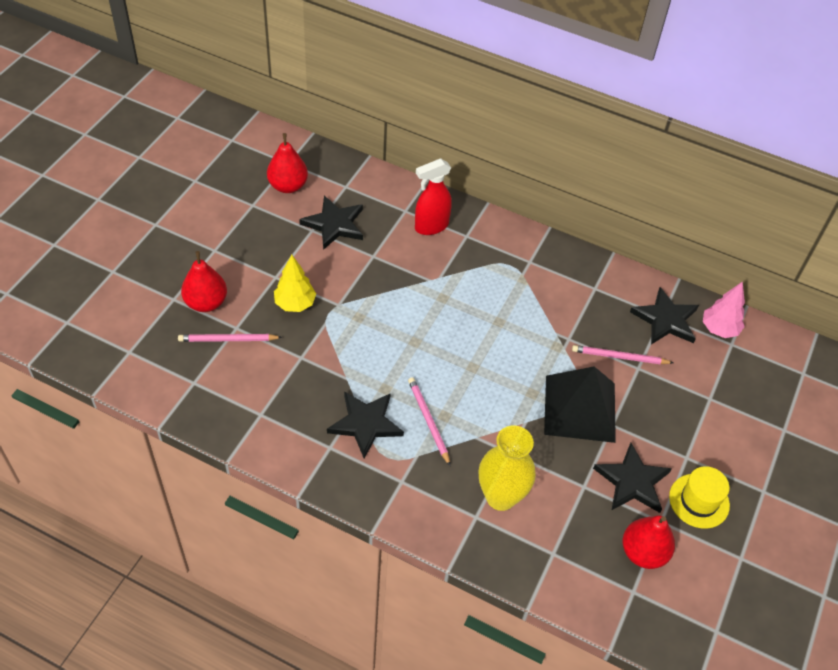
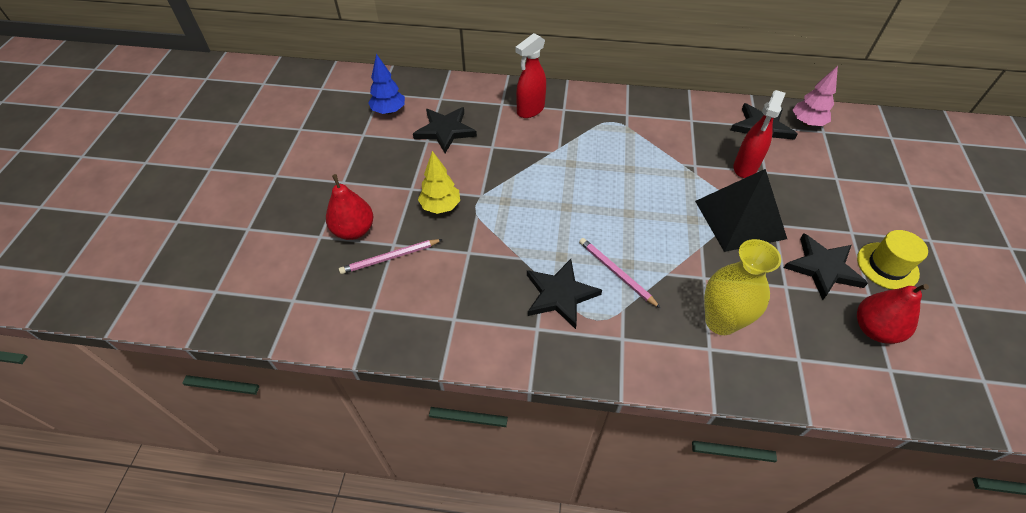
camera: 15 degrees left, 0 degrees up
red pear [267,133,308,193] -> blue tree [368,54,405,114]
pink pencil [572,345,673,364] -> red spray bottle [734,90,786,178]

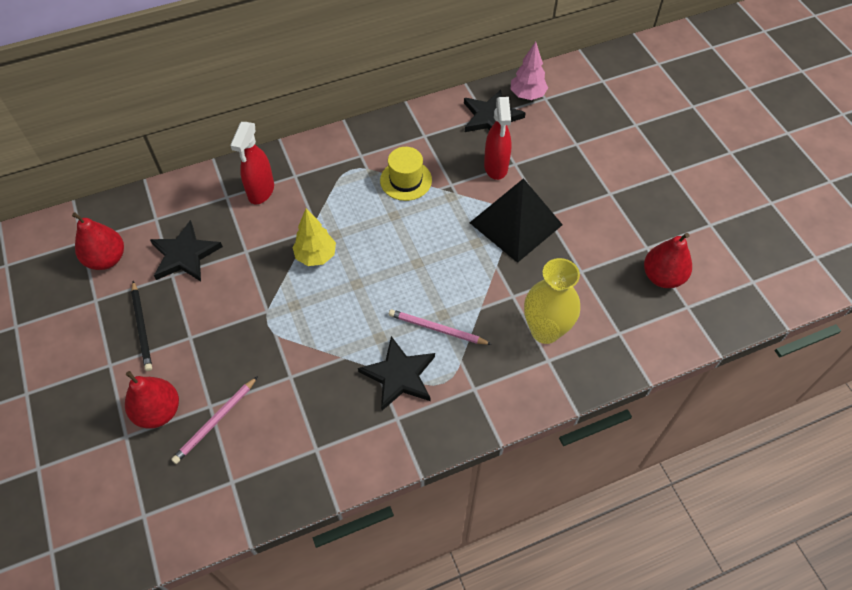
camera: 30 degrees left, 5 degrees up
blue tree [368,54,405,114] -> red pear [72,212,124,270]
yellow tree [418,151,460,214] -> yellow tree moved to [292,209,336,266]
black star [784,233,868,300] -> none
yellow hat [857,230,928,290] -> yellow hat moved to [380,147,432,201]
none -> black pencil [131,281,152,371]

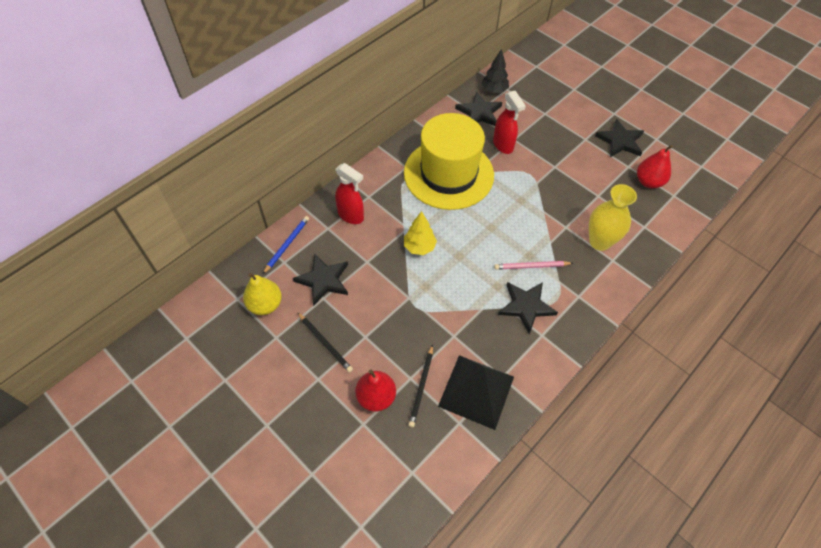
camera: 25 degrees left, 0 degrees up
red pear [72,212,124,270] -> yellow pear [243,273,282,315]
pink pencil [171,376,258,464] -> black pencil [408,344,433,427]
red spray bottle [230,122,274,205] -> red spray bottle turned 45 degrees counterclockwise [335,163,364,224]
yellow hat [380,147,432,201] -> yellow hat [404,113,494,210], size x2.30
black pyramid [470,178,563,263] -> black pyramid moved to [438,355,514,430]
pink tree [511,42,548,100] -> black tree [481,49,509,93]
none -> blue pencil [263,216,309,274]
none -> black star [595,119,644,157]

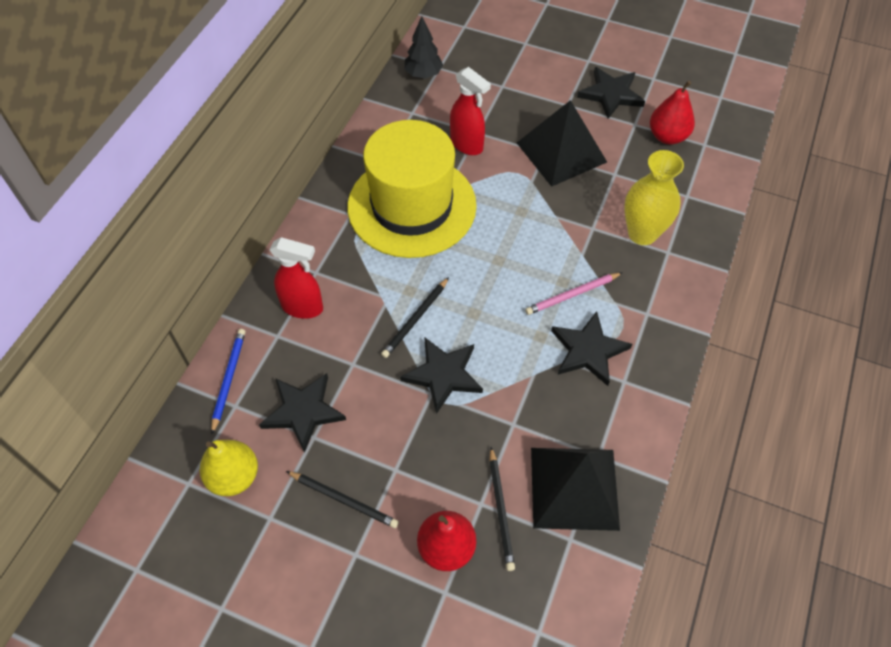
camera: 20 degrees left, 0 degrees up
yellow tree [404,211,437,255] -> black pencil [381,277,449,358]
black star [455,92,502,126] -> black star moved to [400,338,483,414]
none -> black pyramid [517,100,607,187]

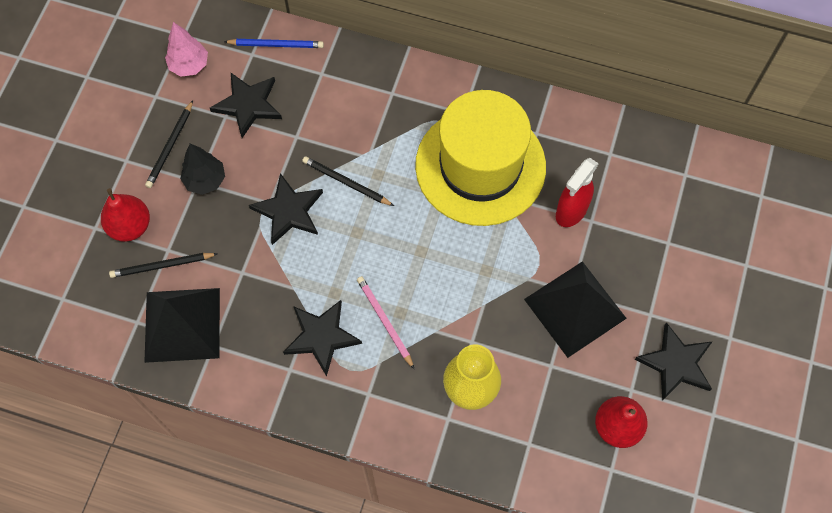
camera: 85 degrees right, 10 degrees up
yellow pear [200,440,258,496] -> pink tree [165,22,208,77]
red spray bottle [270,237,323,319] -> none
black tree [404,16,443,78] -> black tree moved to [180,144,225,195]

